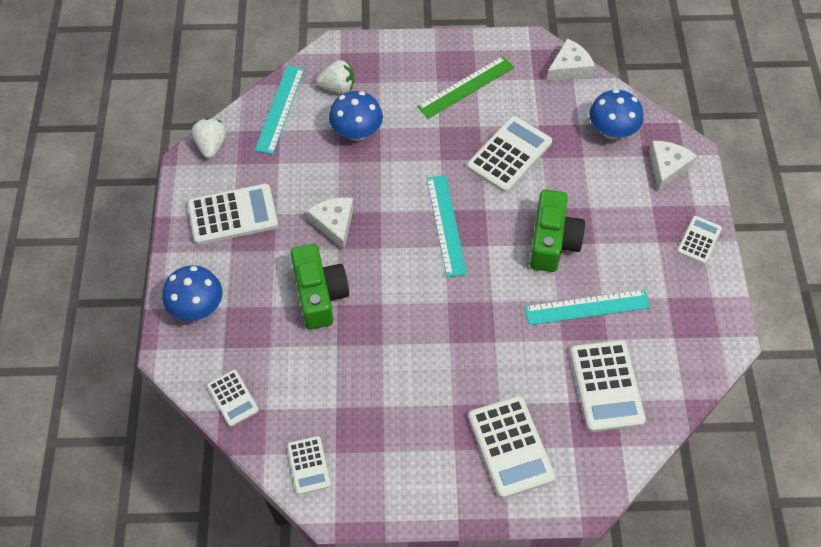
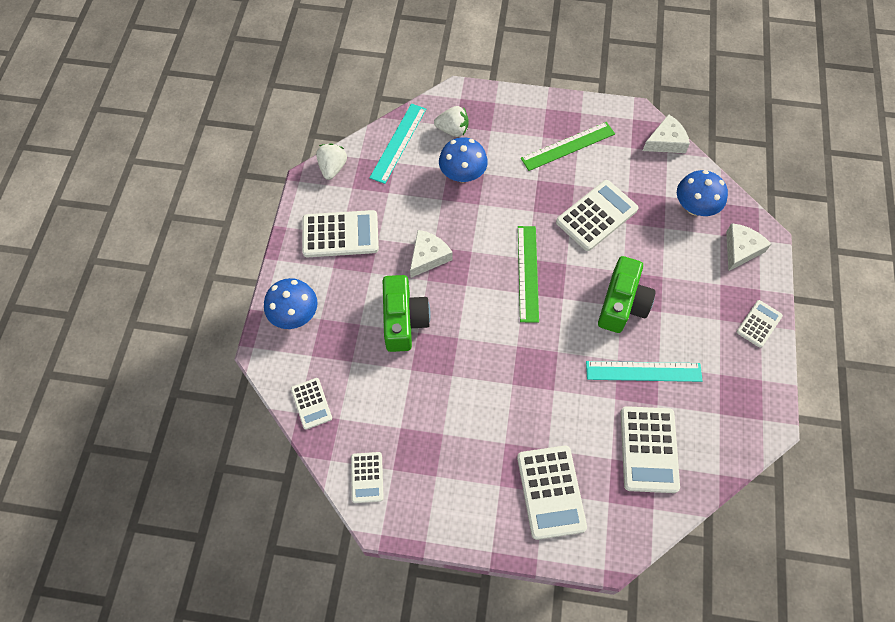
camera: 10 degrees right, 5 degrees up
white cheese [307,197,354,250] -> white cheese turned 45 degrees clockwise [410,230,453,278]
turquoise ruler [427,175,467,277] -> green ruler [518,226,539,323]

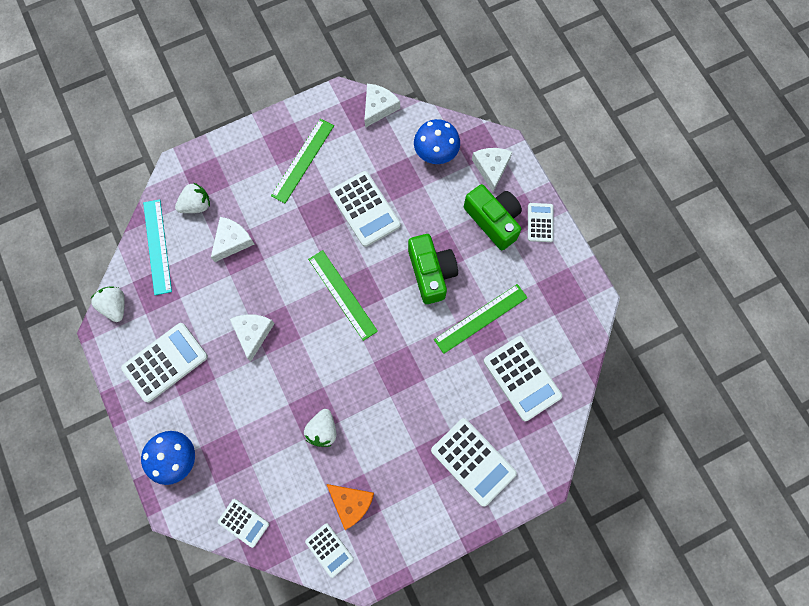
camera: 35 degrees left, 10 degrees up
green camera [383,275,431,352] -> green camera moved to [464,184,522,250]
blue mushroom [439,137,488,183] -> white cheese [211,217,255,262]
white calculator [556,180,639,251] -> white calculator turned 135 degrees clockwise [330,171,401,247]
turquoise ruler [586,361,703,382] -> green ruler [434,284,528,354]
none -> white strawberry [304,409,336,447]
none -> orange cheese [326,484,374,530]

